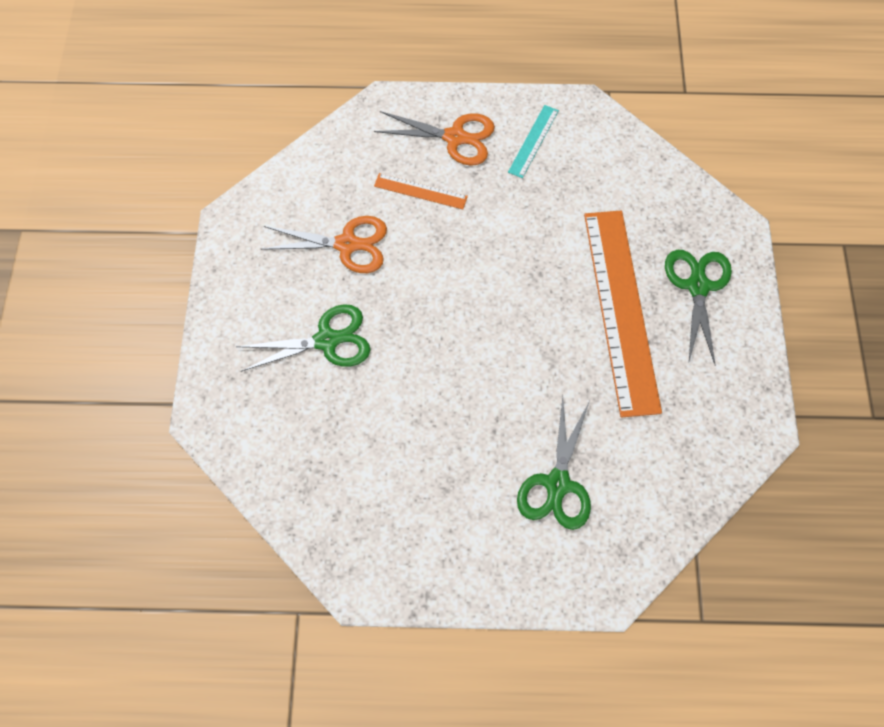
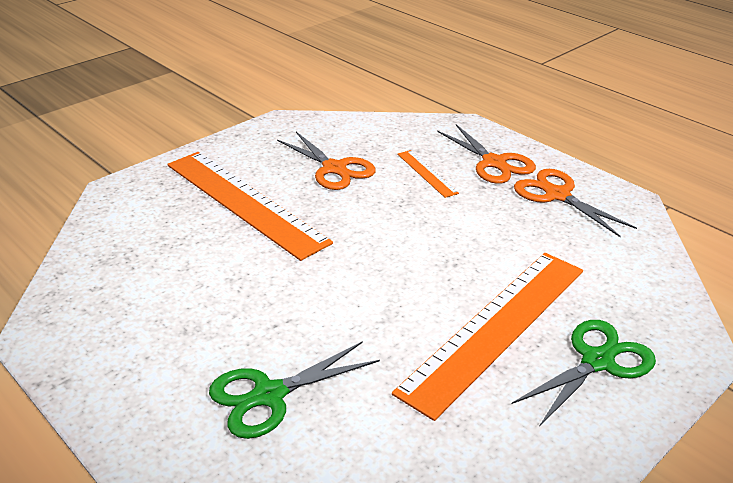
camera: 45 degrees right, 30 degrees down
green scissors [236,304,371,372] -> orange ruler [167,152,333,261]
turquoise ruler [508,105,559,178] -> orange scissors [514,169,637,237]

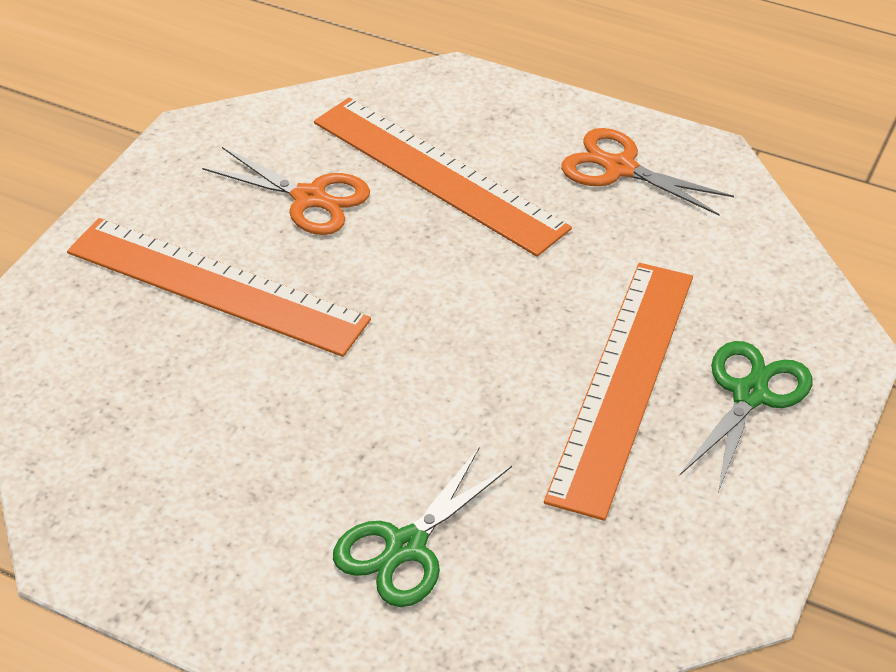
camera: 20 degrees left, 10 degrees up
orange ruler [397,150,459,198] -> orange ruler [314,98,572,257], size x2.30
orange scissors [438,124,536,184] -> none

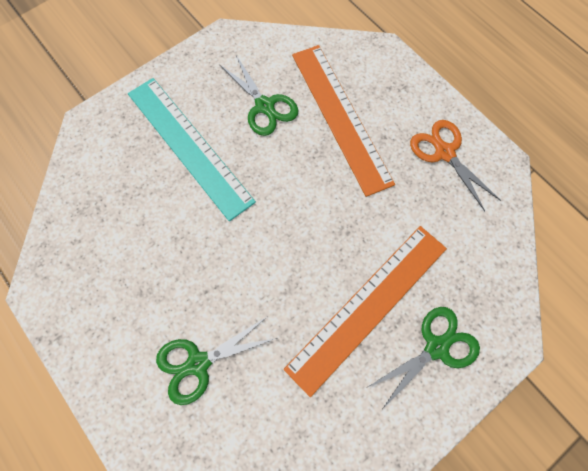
camera: 25 degrees right, 25 degrees up
orange ruler [67,218,371,357] -> turquoise ruler [128,78,256,221]
orange scissors [202,147,370,235] -> green scissors [220,56,298,136]

